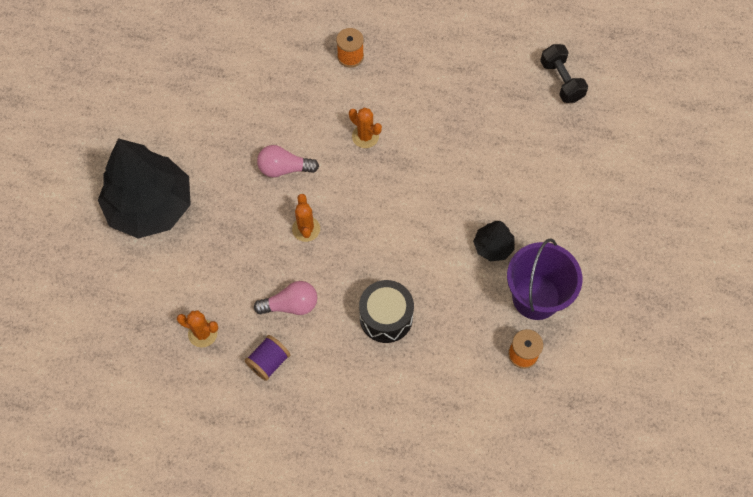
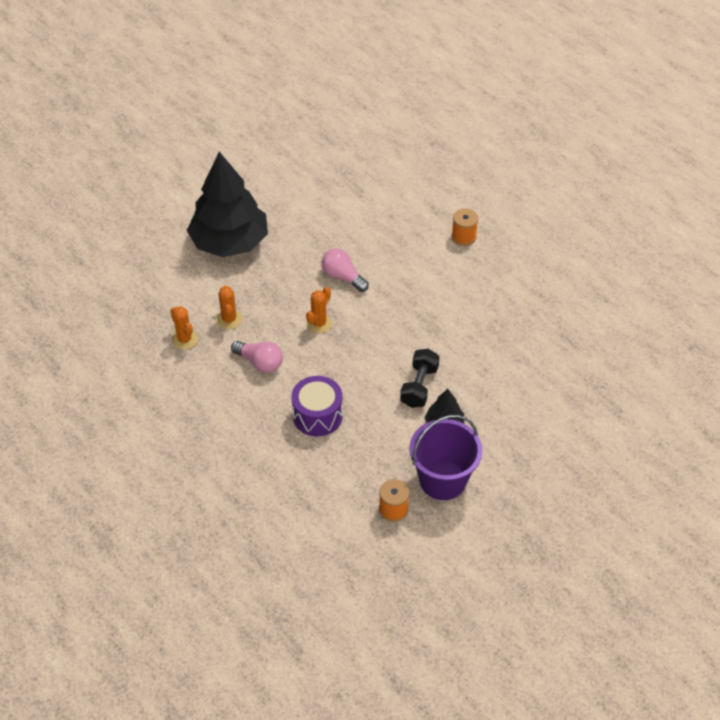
camera: 40 degrees right, 15 degrees down
purple spool [245,335,290,381] -> none
orange cactus [349,108,382,148] -> orange cactus moved to [216,286,242,329]
black drum [359,280,414,343] -> purple drum [291,376,343,436]
black dumbbell [540,44,588,103] -> black dumbbell moved to [400,349,440,408]

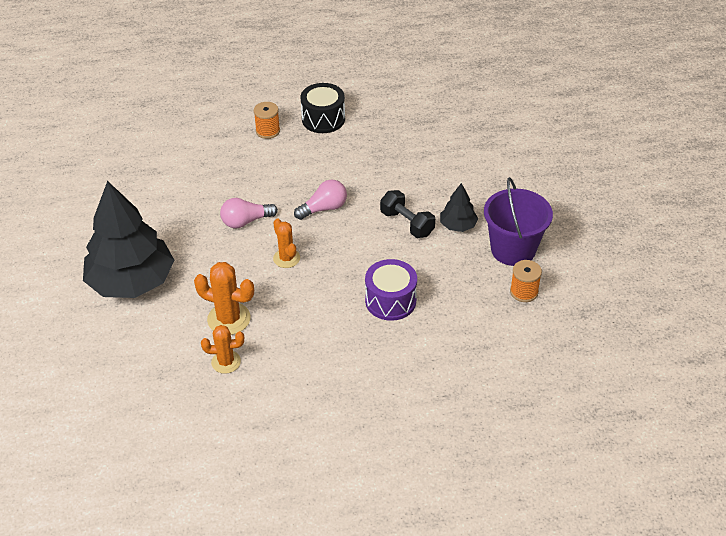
camera: 60 degrees left, 5 degrees down
orange cactus [216,286,242,329] -> orange cactus [194,262,254,335], size x1.52
pink light bulb [231,341,283,373] -> pink light bulb moved to [294,180,347,220]
none -> black drum [300,83,345,133]

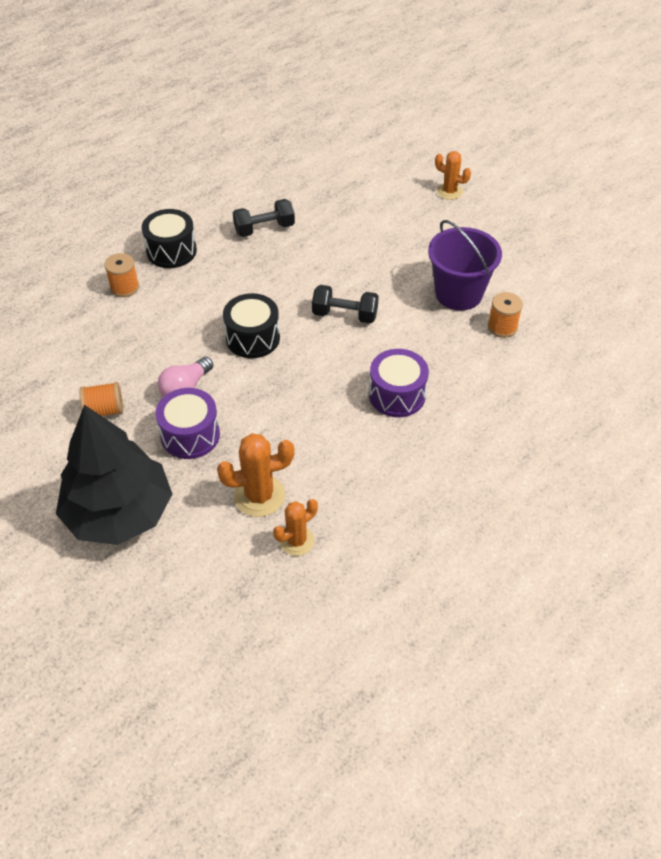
camera: 35 degrees left, 5 degrees up
orange cactus [273,218,300,268] -> orange cactus moved to [435,151,471,200]
pink light bulb [294,180,347,220] -> black drum [223,293,280,358]
black tree [440,183,478,232] -> none
none -> orange spool [79,382,123,416]
none -> purple drum [155,388,220,459]
none -> black dumbbell [233,199,295,237]

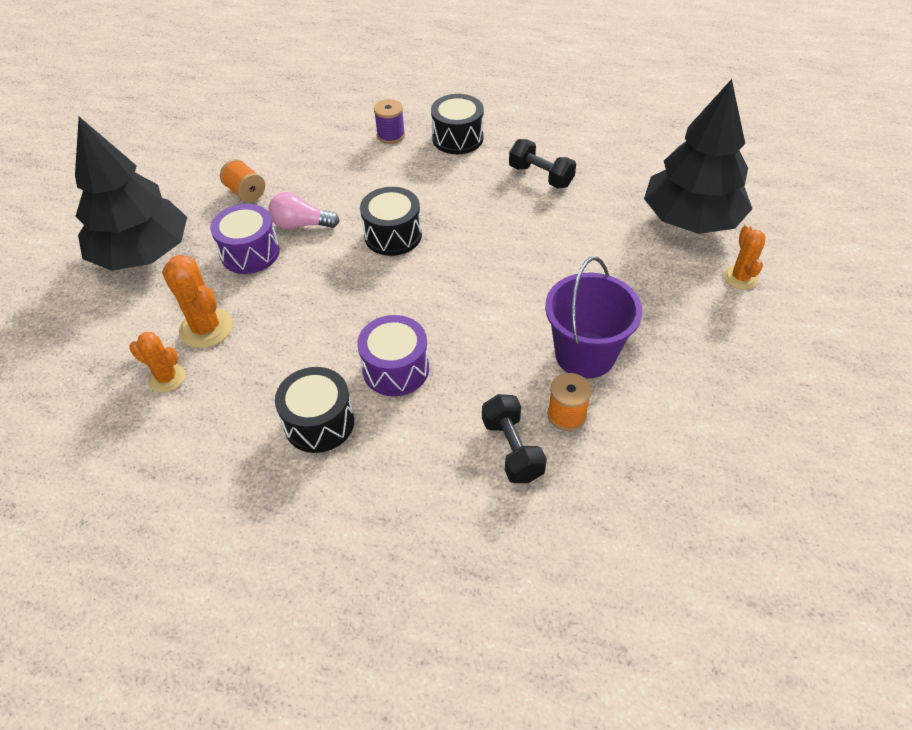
camera: 60 degrees right, 0 degrees up
orange spool [104,253,139,297] -> purple spool [374,99,405,144]
black dumbbell [312,285,379,324] -> black dumbbell moved to [482,394,547,483]
none -> black drum [275,367,354,453]
none -> black tree [644,79,752,234]

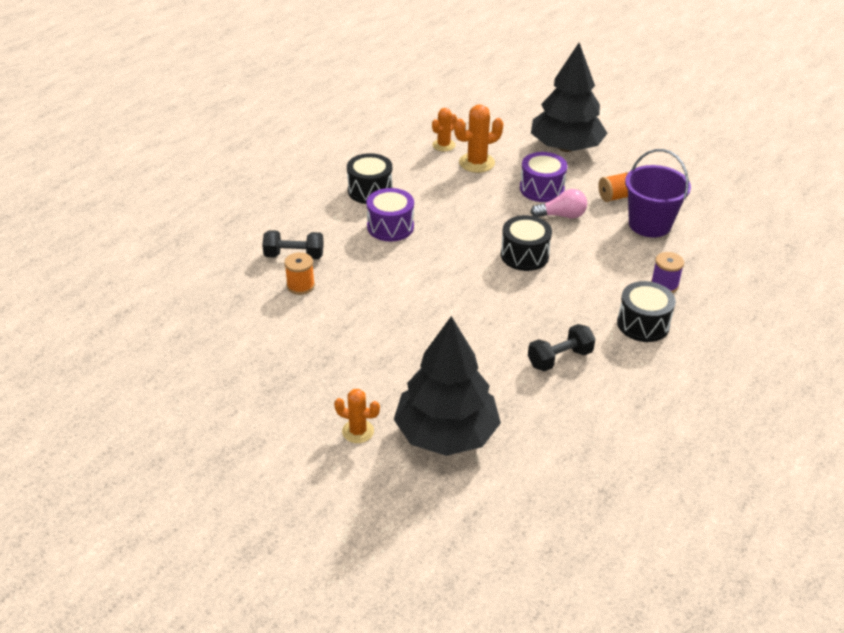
camera: 110 degrees right, 10 degrees down
pink light bulb [268,192,340,229] -> pink light bulb turned 60 degrees clockwise [530,189,587,219]
purple bucket [545,257,642,379] -> purple bucket moved to [625,149,691,237]

